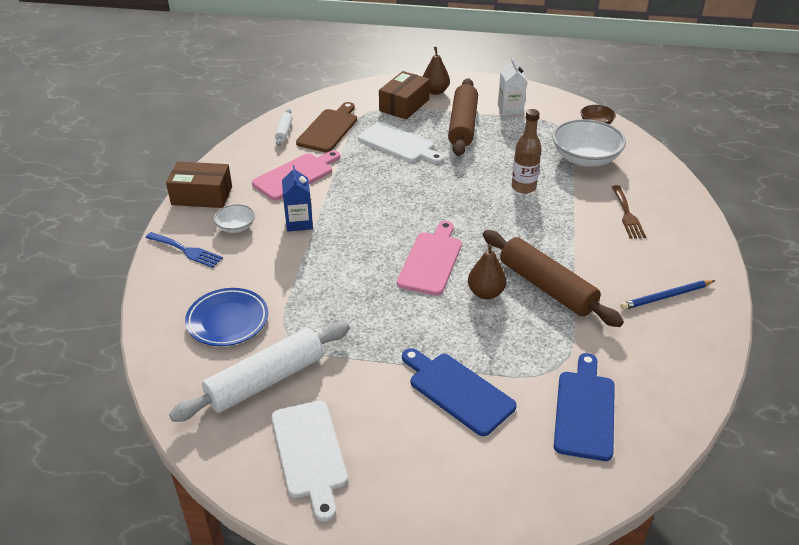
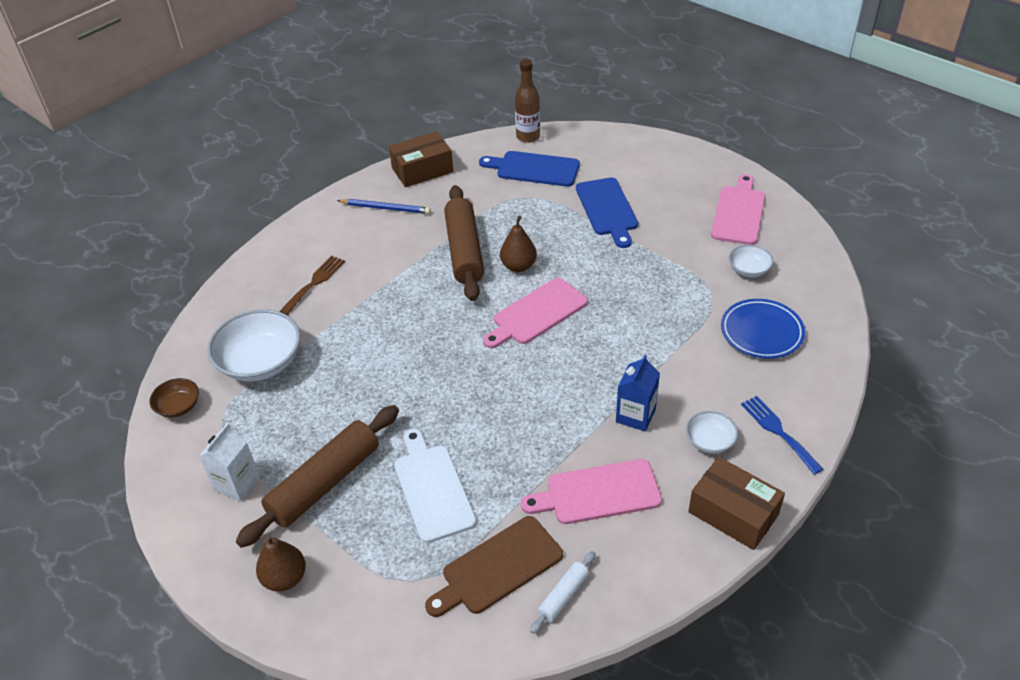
camera: 145 degrees left, 5 degrees up
white rolling pin [169,322,350,422] -> white bowl [729,245,773,277]
white cutting board [272,401,348,522] -> pink cutting board [711,174,765,245]
brown box [379,71,430,120] -> brown box moved to [389,131,453,187]
brown bottle [512,109,542,194] -> brown bottle moved to [515,59,540,143]
blue cutting board [554,353,615,461] -> blue cutting board turned 60 degrees clockwise [479,151,580,187]

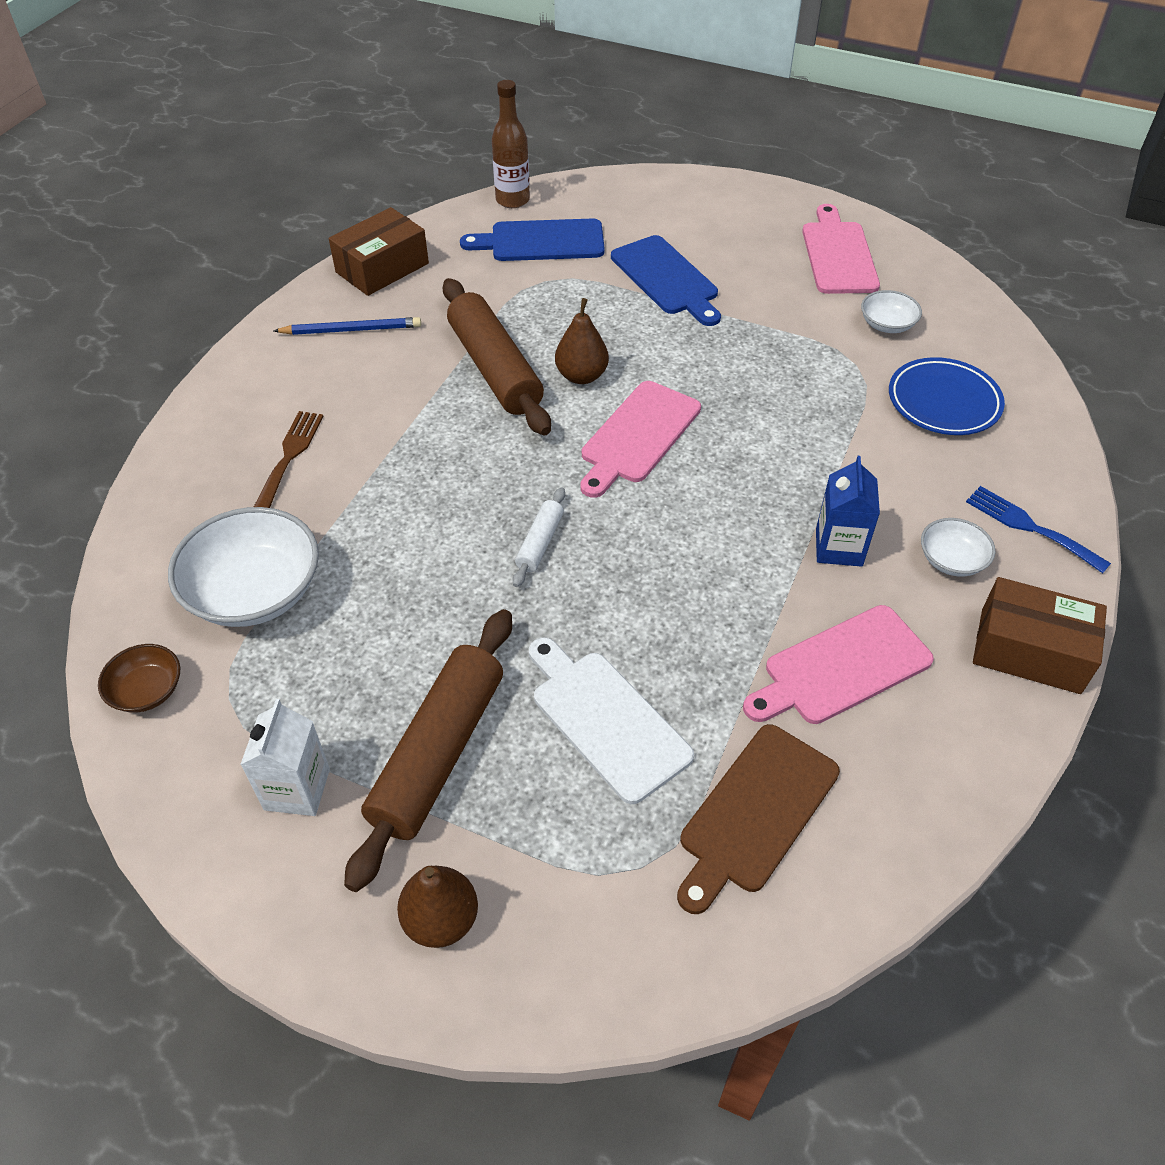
camera: 20 degrees left, 5 degrees up
white rolling pin [530,551,596,634] -> white rolling pin moved to [513,487,565,587]

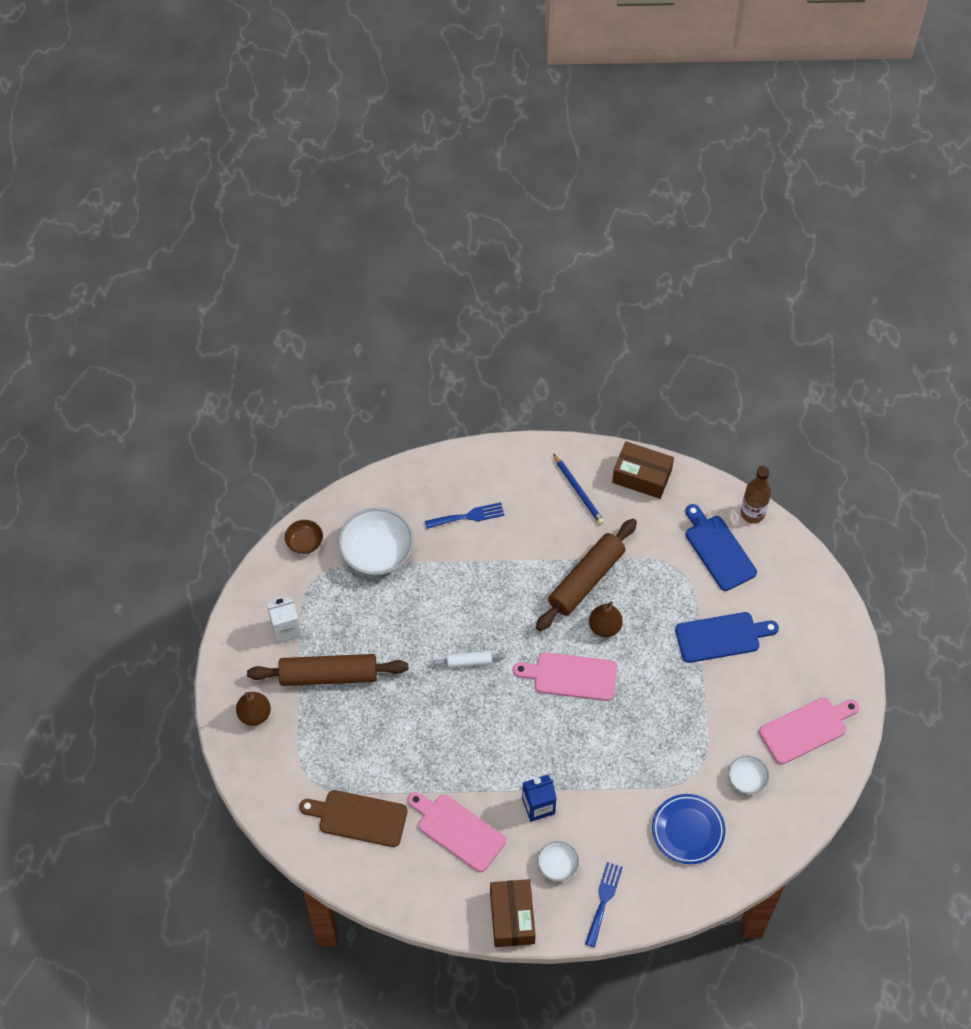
camera: 65 degrees right, 10 degrees up
brown fork [254,411,323,508] -> blue fork [425,502,504,529]
white cutting board [529,637,694,804] -> none
blue cutting board [611,235,721,326] -> blue cutting board turned 135 degrees counterclockwise [675,612,779,663]

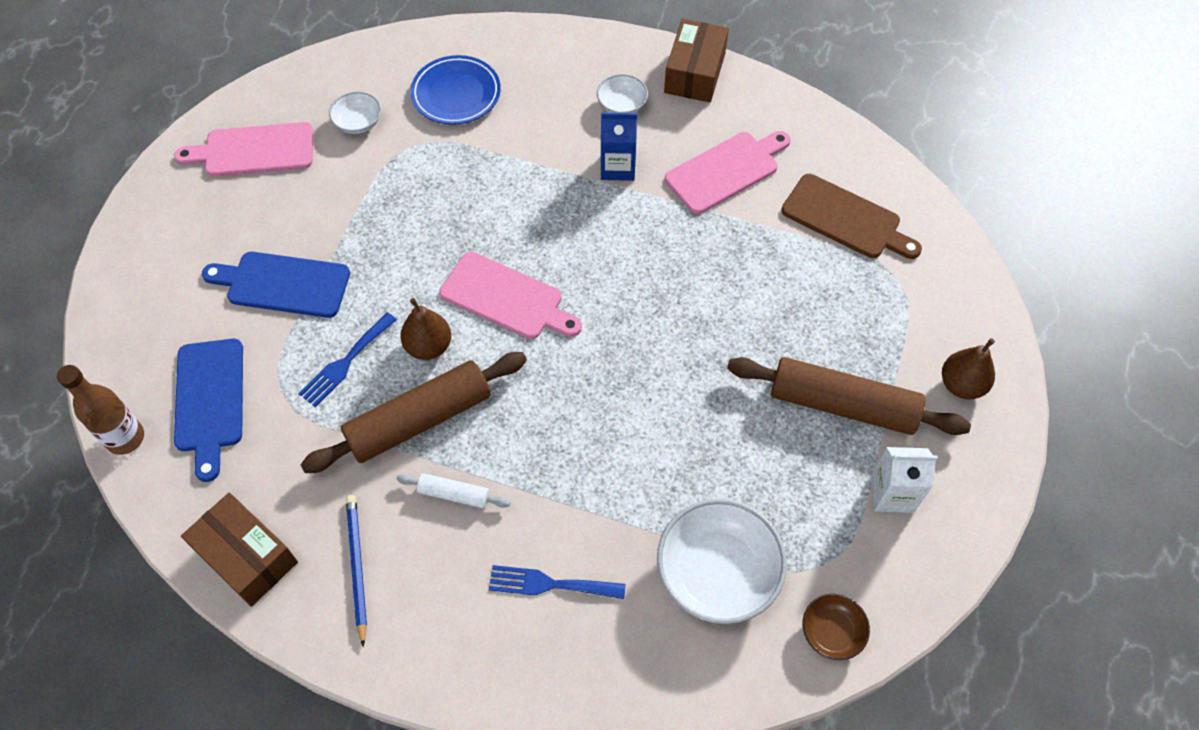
camera: 160 degrees left, 0 degrees up
pink cutting board [408,792,506,872] -> pink cutting board turned 90 degrees counterclockwise [665,131,791,214]
white rolling pin [432,651,506,668] -> white rolling pin moved to [397,473,510,508]
blue fork [585,862,623,947] -> blue fork moved to [298,312,397,407]

